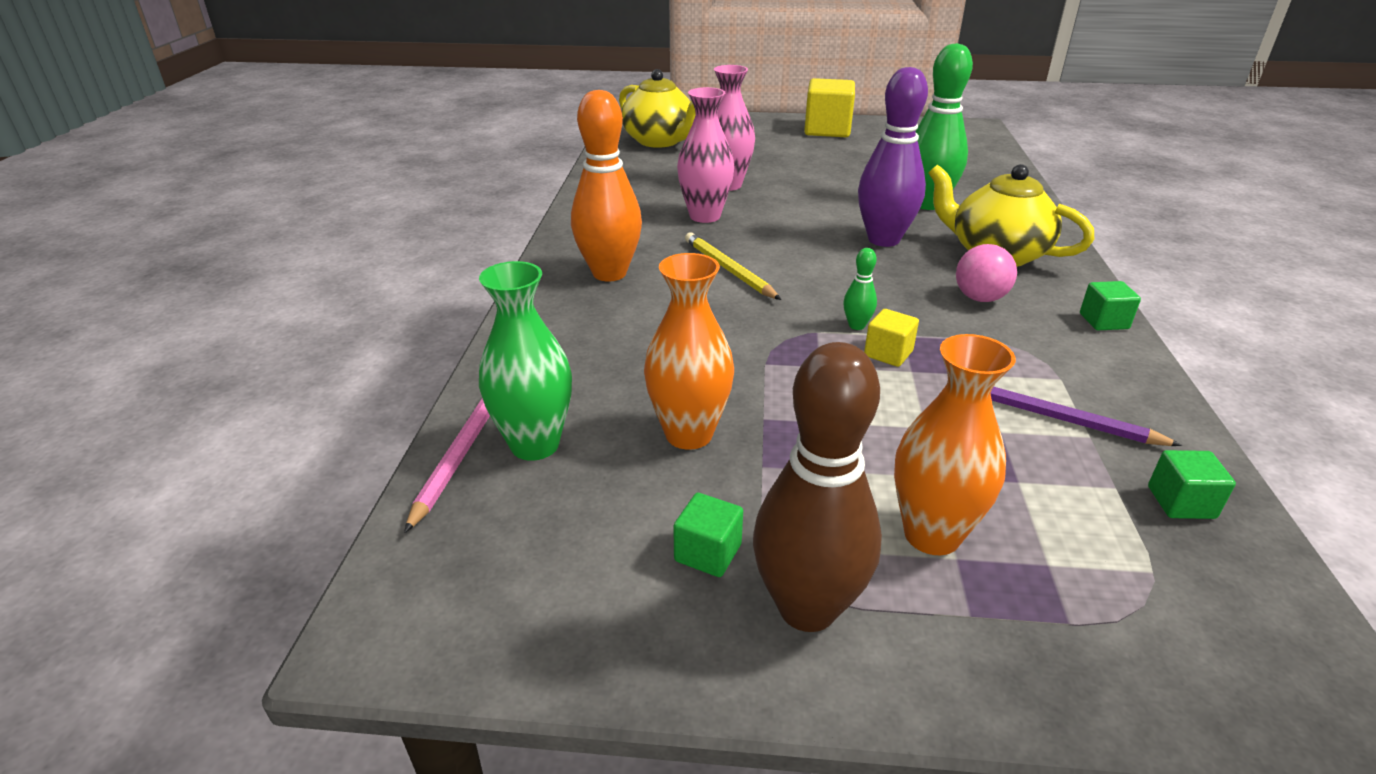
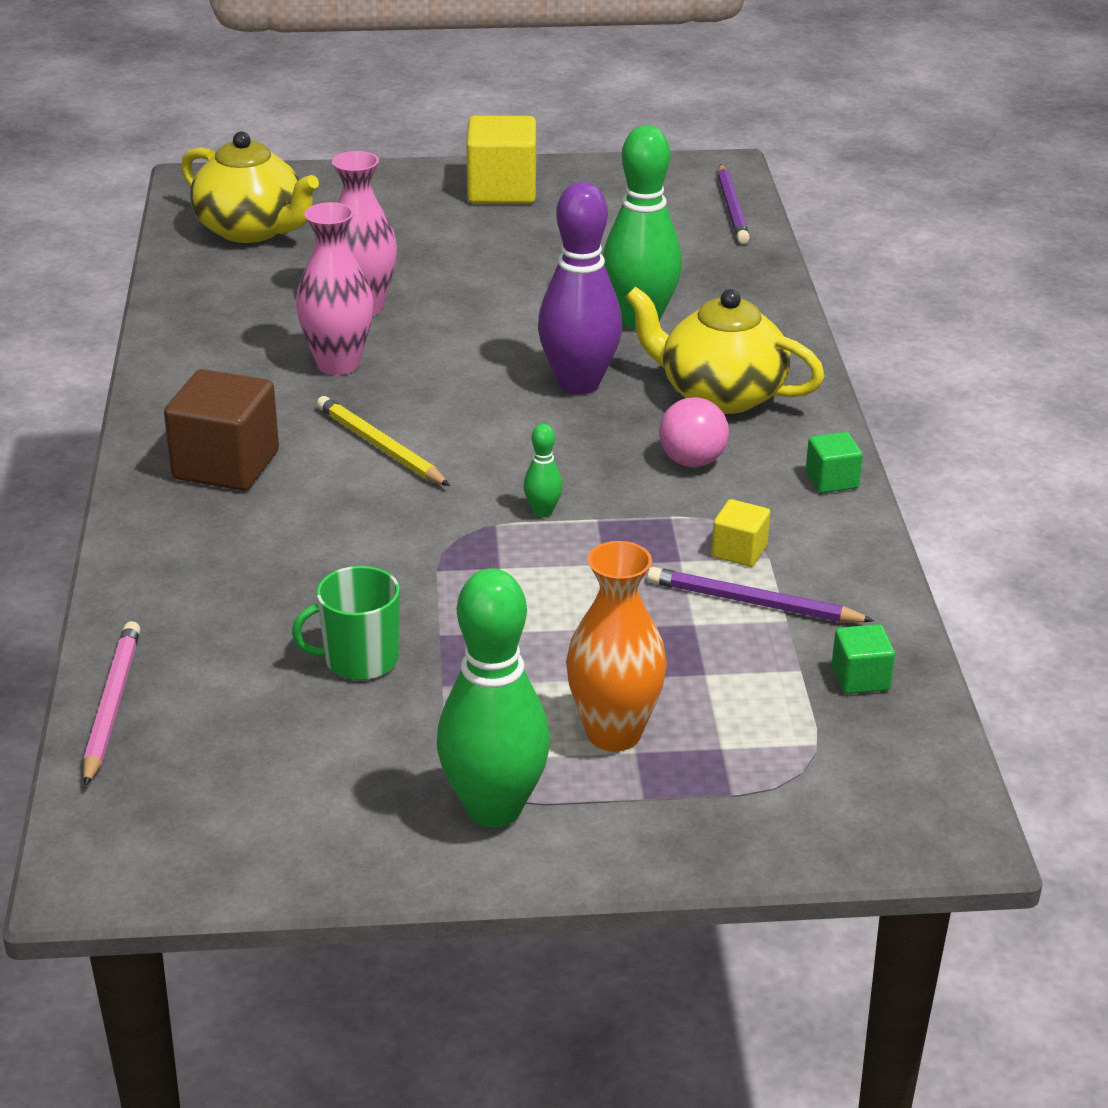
camera: 10 degrees left, 0 degrees up
green vase [479,261,572,461] -> none
orange bowling pin [571,90,642,281] -> brown cube [164,369,279,491]
orange vase [644,253,734,450] -> green mug [292,566,400,680]
green cube [673,493,743,577] -> none
brown bowling pin [753,342,882,632] -> green bowling pin [437,568,550,828]
yellow cube [864,309,919,367] -> yellow cube moved to [712,499,770,567]
none -> purple pencil [718,164,750,244]

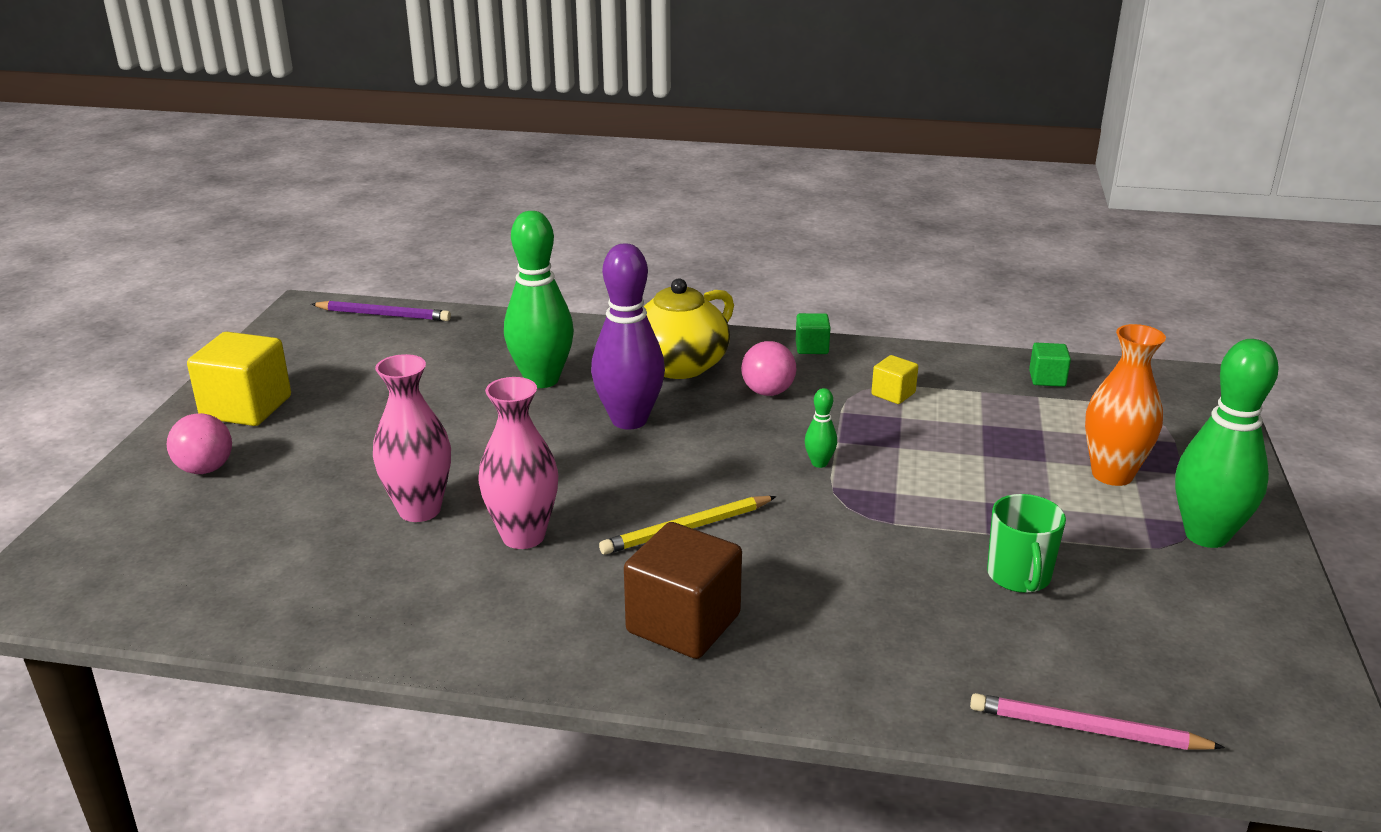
camera: 75 degrees left, 5 degrees down
yellow teapot [181,131,319,243] -> none
purple pencil [647,567,874,622] -> none
none -> pink ball [166,413,232,474]

